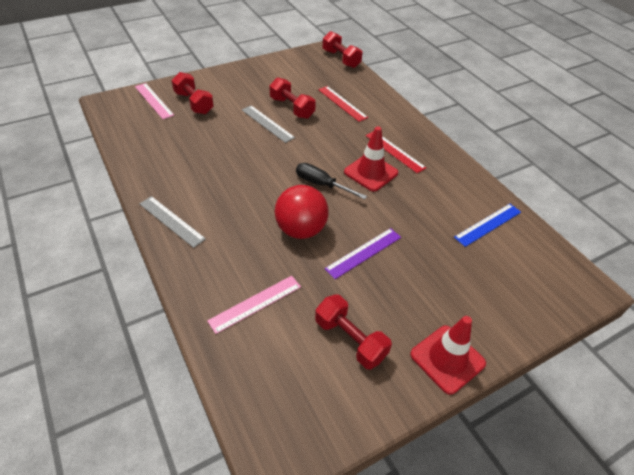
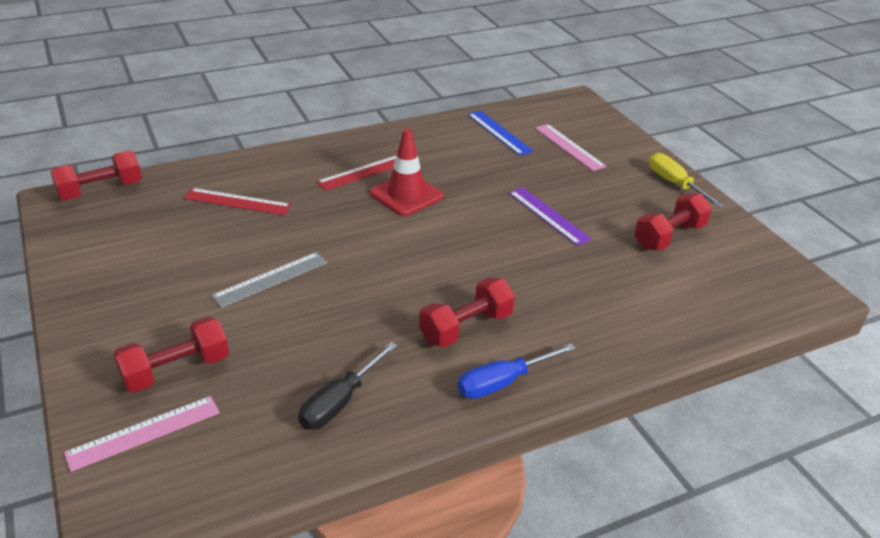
camera: 85 degrees left, 10 degrees down
grey ruler [139,196,206,248] -> blue screwdriver [458,343,576,399]
pink ruler [207,276,301,334] -> pink ruler moved to [535,124,606,171]
red dumbbell [269,77,316,119] -> red dumbbell moved to [419,277,515,348]
red ball [275,185,329,239] -> none
black screwdriver [296,163,367,199] -> black screwdriver moved to [298,342,397,430]
red ruler [318,86,368,122] -> red ruler turned 45 degrees clockwise [184,188,291,215]
red traffic cone [410,316,486,395] -> yellow screwdriver [649,153,725,208]

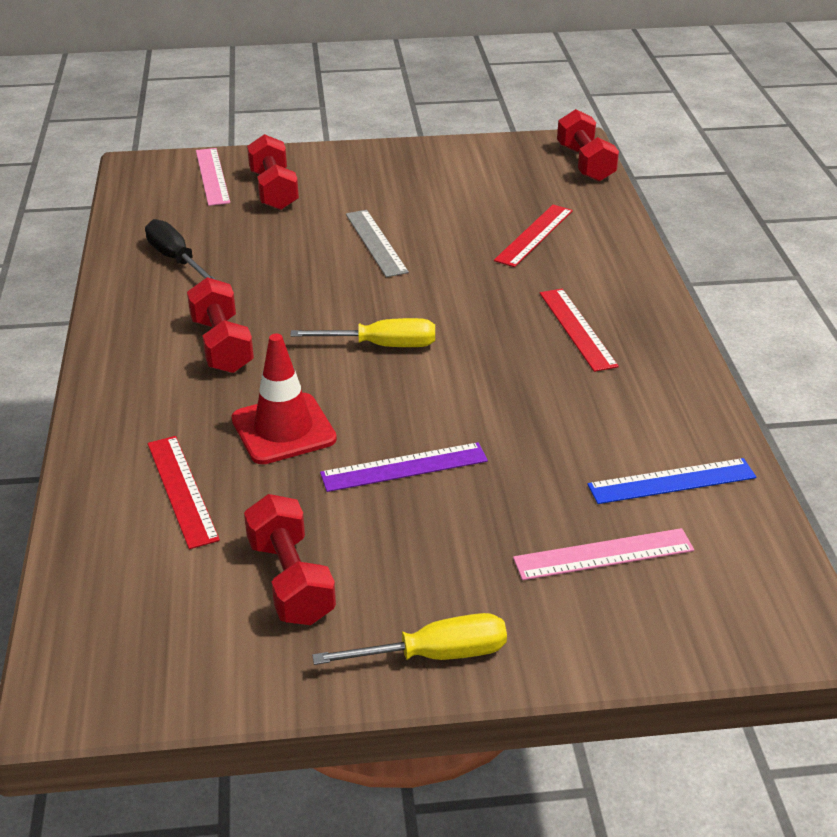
camera: 110 degrees right, 0 degrees up
red traffic cone [370,129,443,216] -> red traffic cone moved to [232,333,337,464]
blue screwdriver [458,343,576,399] -> none
none -> red ruler [147,436,220,549]
none -> yellow screwdriver [290,318,435,347]

